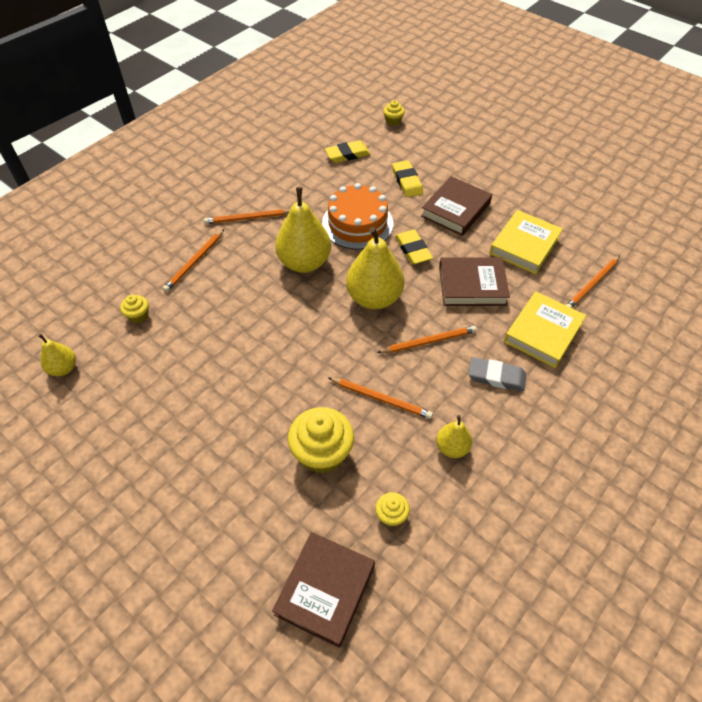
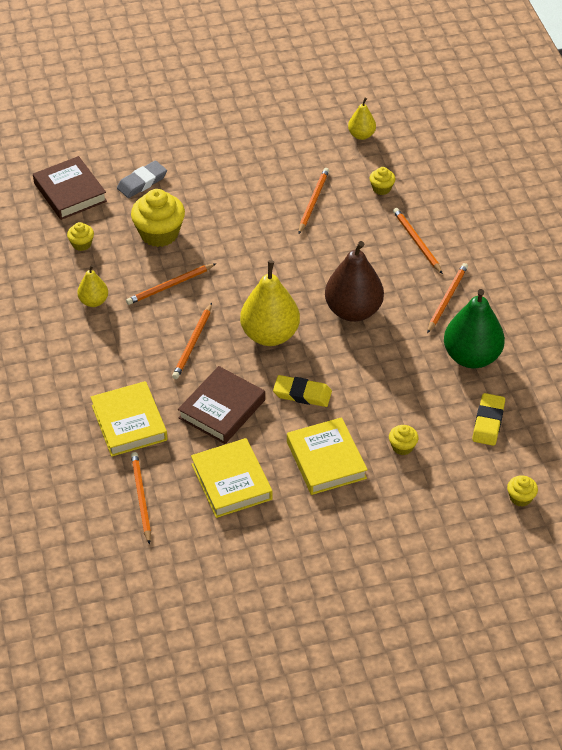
camera: 125 degrees right, 5 degrees down
yellow pear [275,187,331,273] -> brown pear [325,241,384,322]
orange cake [322,183,393,250] -> none
yellow eraser [392,160,423,197] -> yellow cupcake [389,425,419,455]
brown book [421,176,492,236] -> yellow book [287,417,368,495]
grey eraser [469,357,526,392] -> grey eraser moved to [117,161,167,198]
none -> orange pencil [298,168,329,234]
none -> green pear [444,289,505,368]

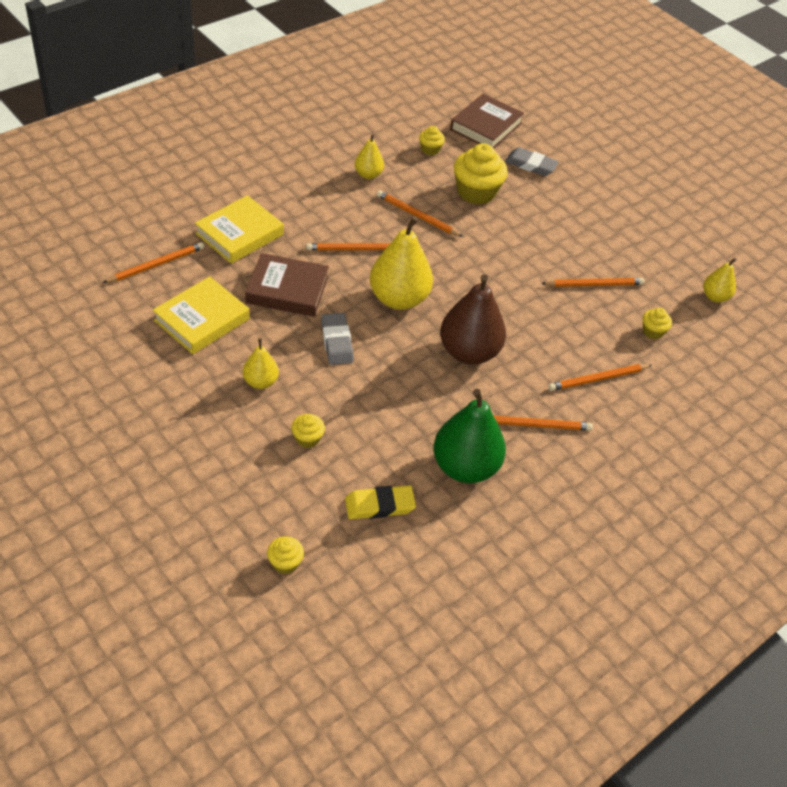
camera: 60 degrees right, 0 degrees up
yellow eraser [273,375,332,407] -> grey eraser [321,313,354,365]
yellow book [287,417,368,495] -> yellow pear [243,338,279,389]
orange pencil [393,208,443,274] -> orange pencil turned 150 degrees counterclockwise [548,364,652,391]

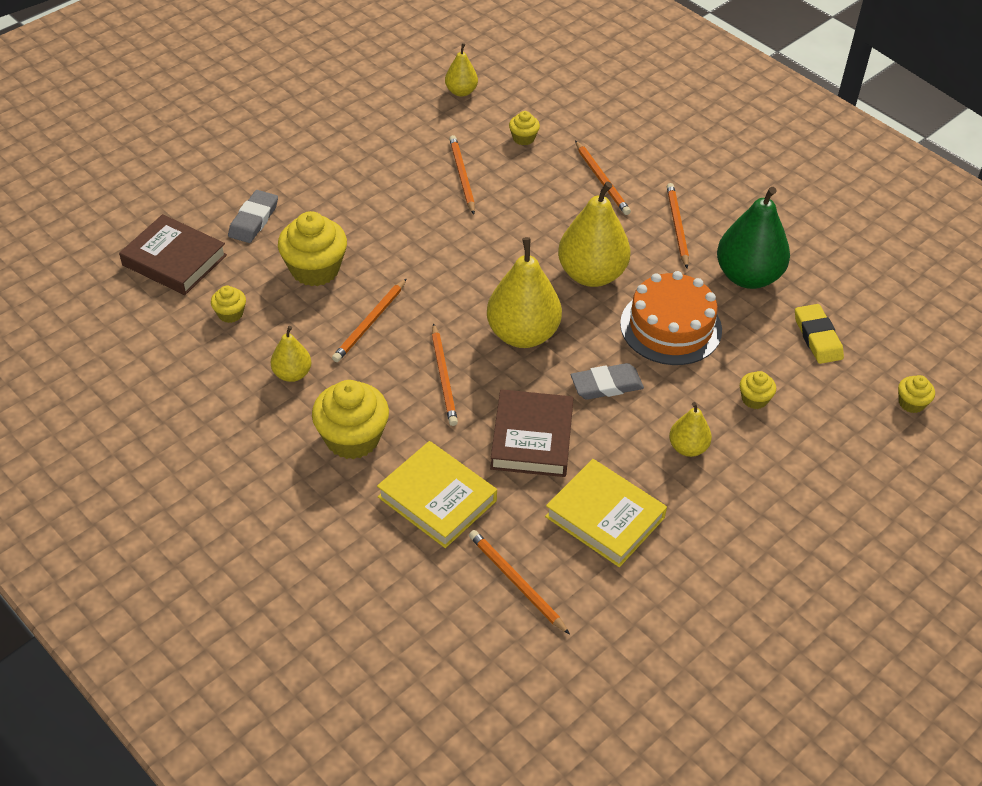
camera: 90 degrees left, 0 degrees up
brown pear [440,274,506,365] -> yellow pear [558,181,631,287]
none -> yellow cupcake [312,380,389,459]
none -> orange cake [620,271,722,365]

